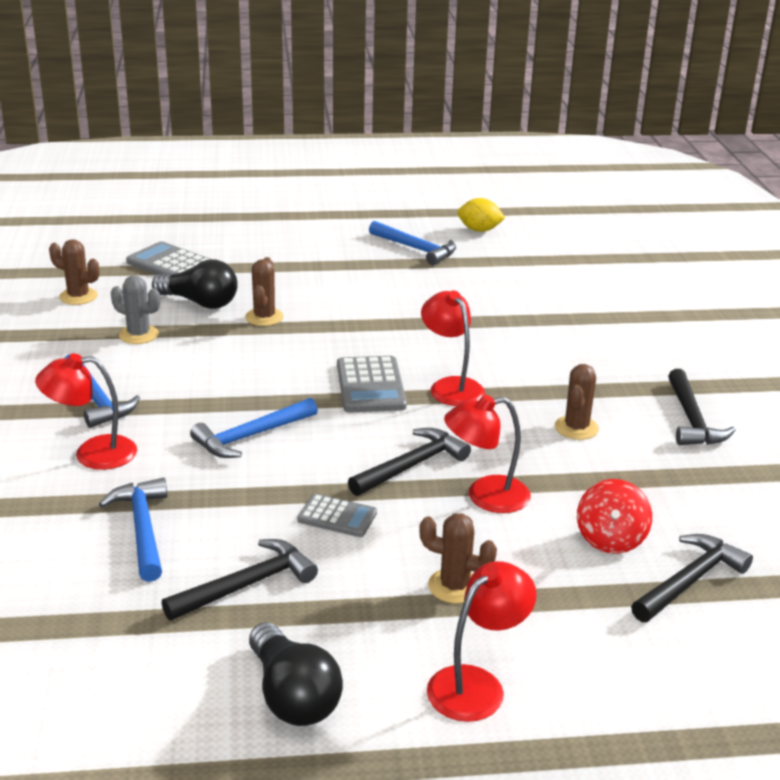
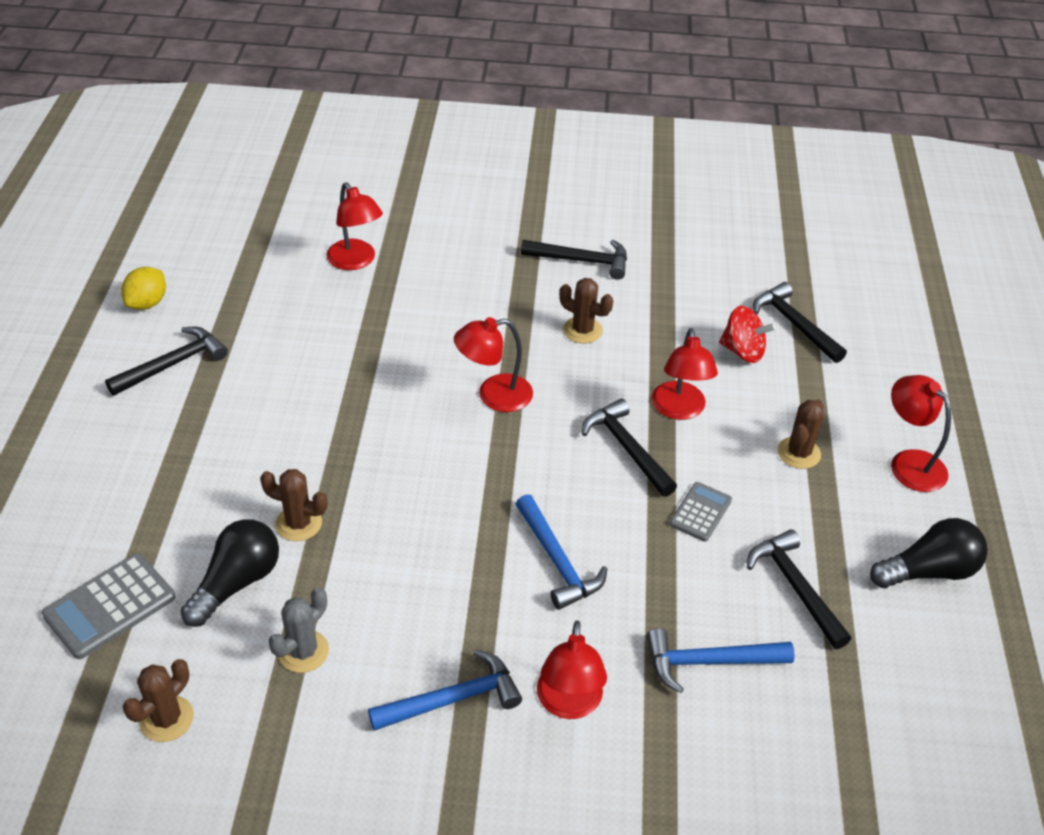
camera: 80 degrees left, 15 degrees up
grey calculator [337,356,407,412] -> none
blue hammer [369,221,456,265] -> black hammer [105,327,228,396]
none -> red lamp [326,182,383,270]

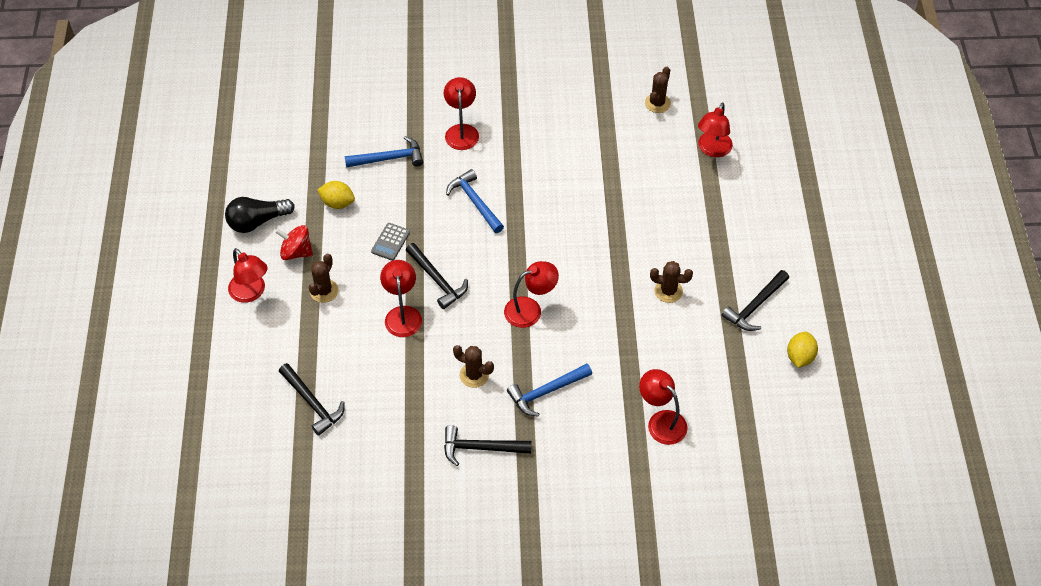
camera: 175 degrees right, 10 degrees up
grey calculator [42,553,176,659] -> red lamp [698,103,733,157]
black light bulb [180,519,279,627] -> none
brown cactus [260,469,328,541] -> brown cactus moved to [650,261,693,303]
grey cactus [268,588,329,673] -> none
blue hammer [368,649,522,731] -> blue hammer moved to [507,364,592,417]
red spinning top [719,306,776,363] -> red spinning top moved to [275,225,313,260]
black hammer [747,529,851,649] -> yellow lemon [317,181,355,209]

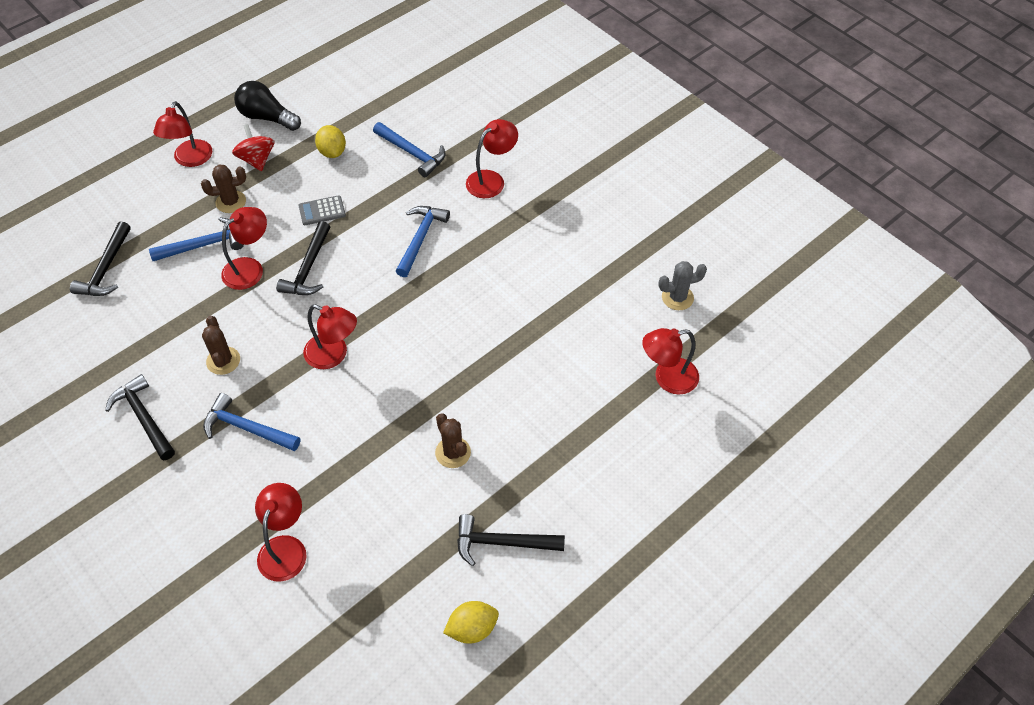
camera: 50 degrees right, 0 degrees up
brown cactus [645,67,671,113] -> grey cactus [658,261,707,310]
none -> blue hammer [149,217,244,261]

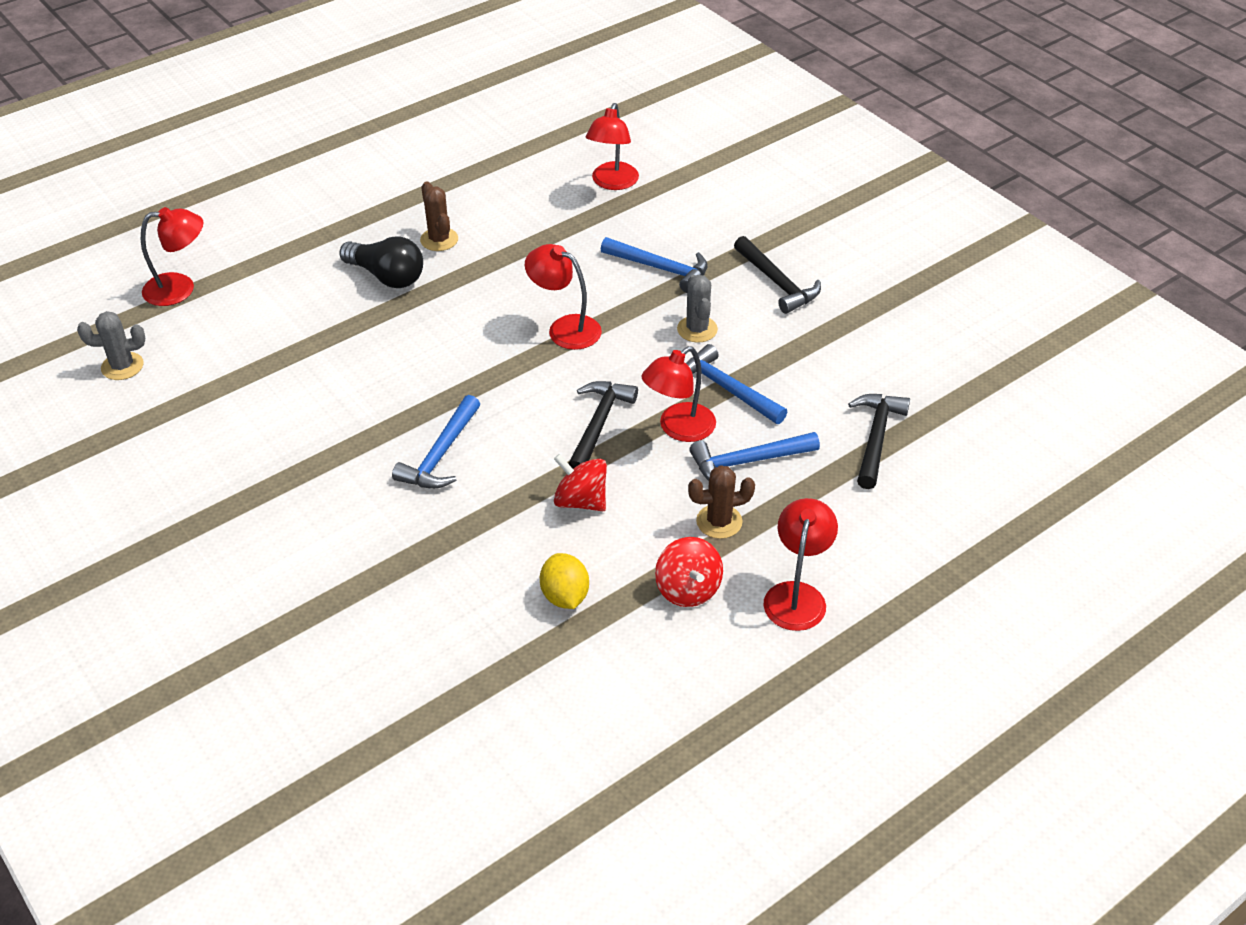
camera: 175 degrees left, 10 degrees down
brown cactus [202,315,240,375] -> grey cactus [677,275,718,343]
black light bulb [234,81,301,131] -> black light bulb moved to [339,236,423,288]
grey calculator [298,195,346,225] -> red spinning top [554,454,607,511]
blue hammer [373,122,446,177] -> blue hammer moved to [686,344,787,424]
yellow lemon [443,601,499,644] -> none
black hammer [457,514,565,566] -> none
red lamp [466,119,518,198] -> none

